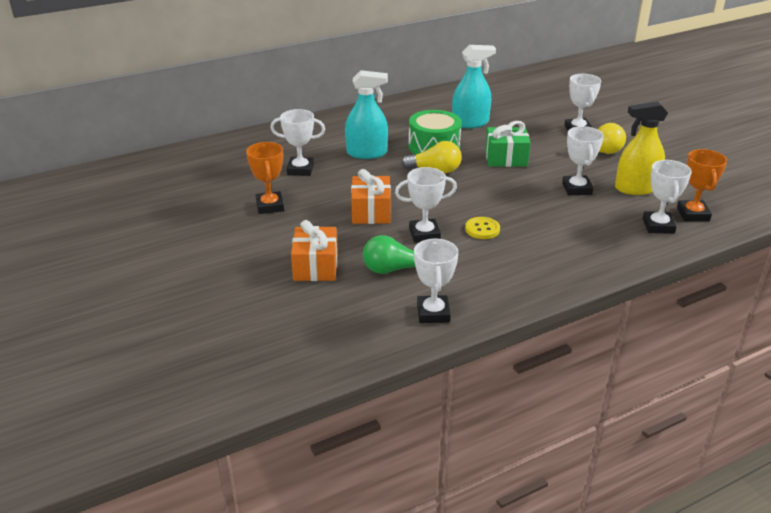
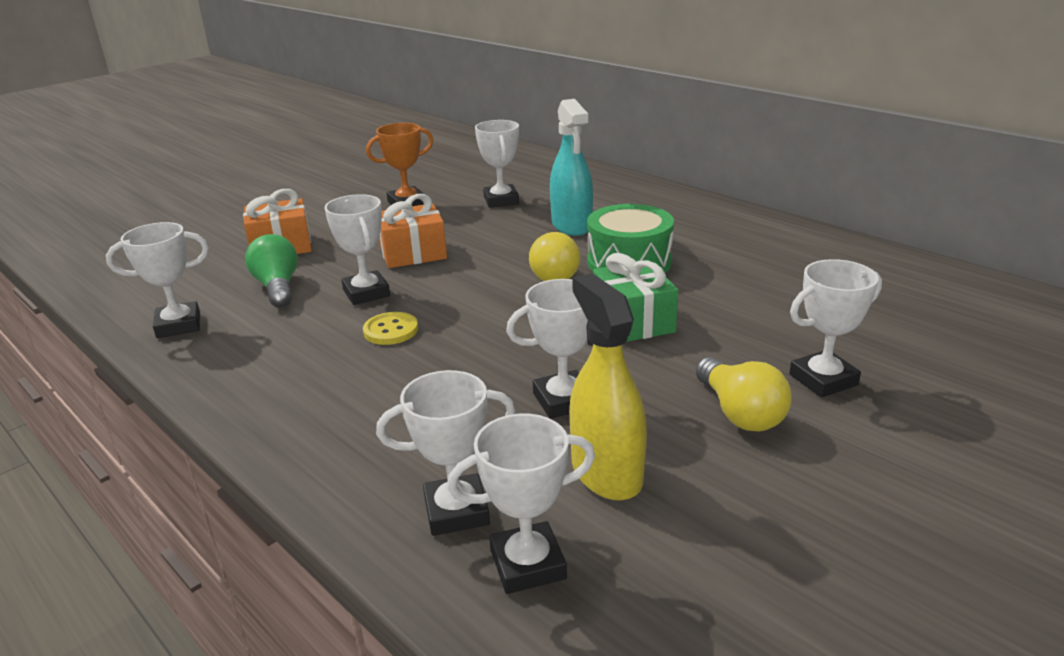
camera: 75 degrees right, 5 degrees down
turquoise spray bottle [452,45,496,128] -> none
orange trophy [677,149,727,221] -> white trophy [447,414,595,594]

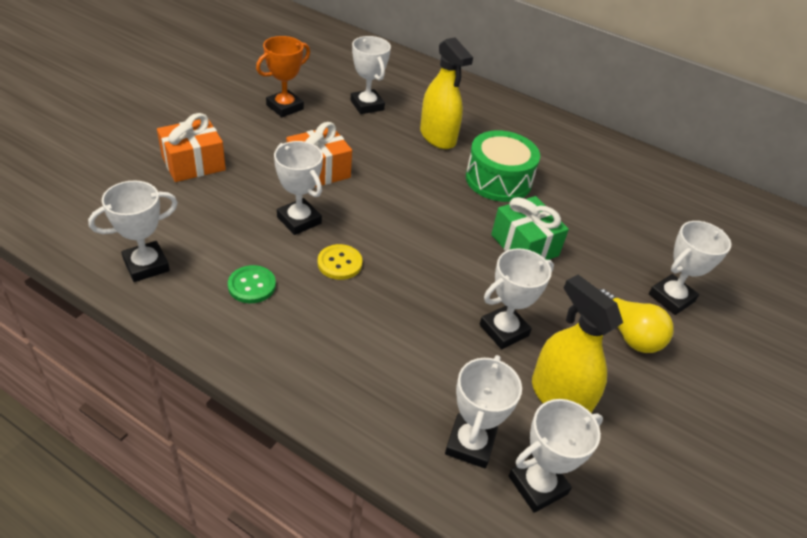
camera: 20 degrees left, 15 degrees up
green light bulb [245,234,298,308] -> none
white trophy [376,370,515,536] -> white trophy turned 45 degrees counterclockwise [445,355,522,468]
yellow light bulb [529,232,580,281] -> none
turquoise spray bottle [550,99,593,236] -> yellow spray bottle [420,37,473,149]
none -> green button [228,265,276,303]

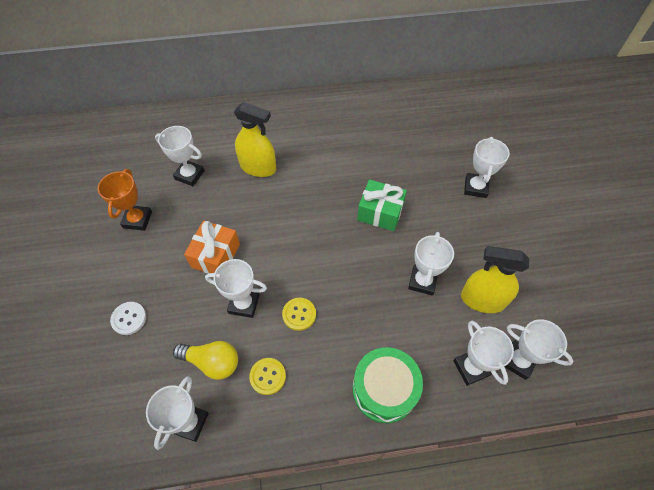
camera: 35 degrees left, 15 degrees up
orange gift [157,113,226,182] -> white button [110,302,146,335]
green button [228,265,276,303] -> yellow button [249,358,286,395]
green drum [466,130,540,202] -> green drum moved to [352,347,423,423]
white trophy [509,399,603,513] -> white trophy turned 75 degrees counterclockwise [505,319,574,380]
yellow light bulb [599,289,674,353] -> yellow light bulb moved to [173,341,238,380]

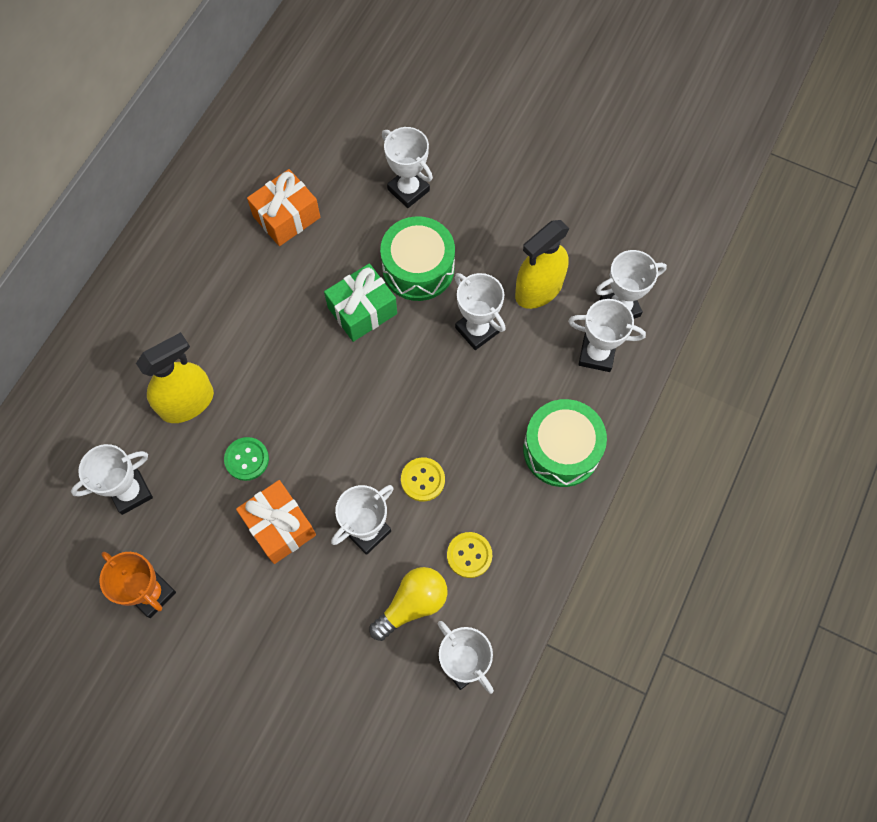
camera: 55 degrees left, 10 degrees up
white button [110,302,146,335] -> none
none -> green button [224,437,269,481]
none -> orange gift [247,169,320,246]
none -> green drum [380,216,455,301]

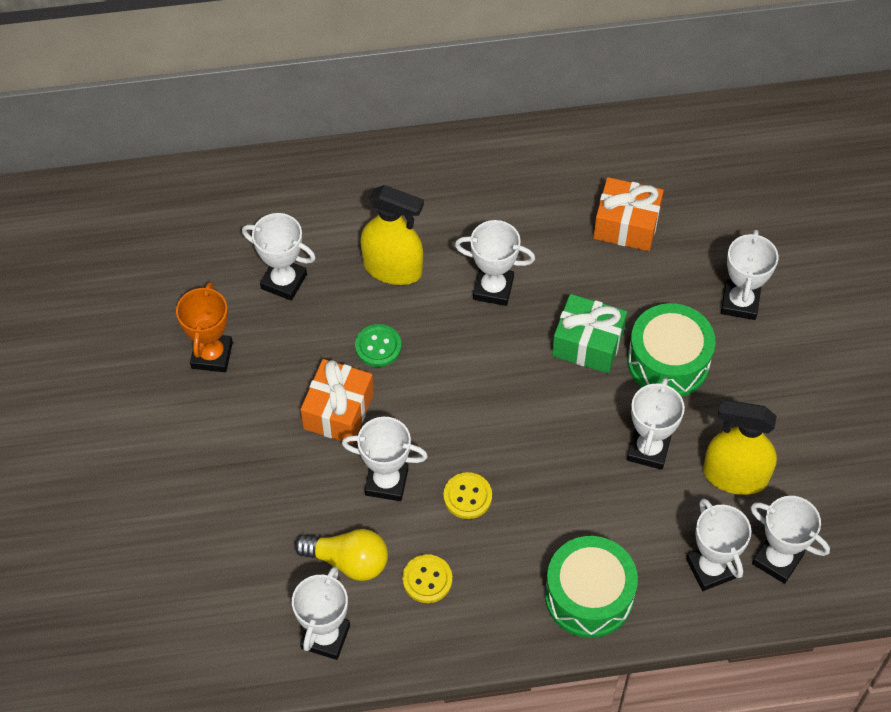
camera: 55 degrees right, 10 degrees down
none -> white trophy [455,220,535,306]

